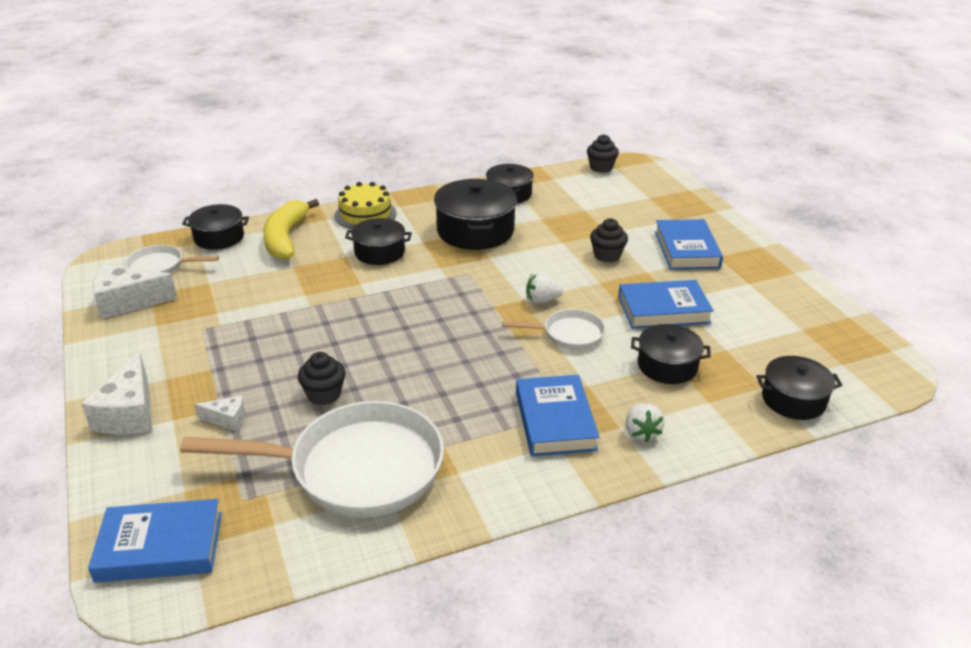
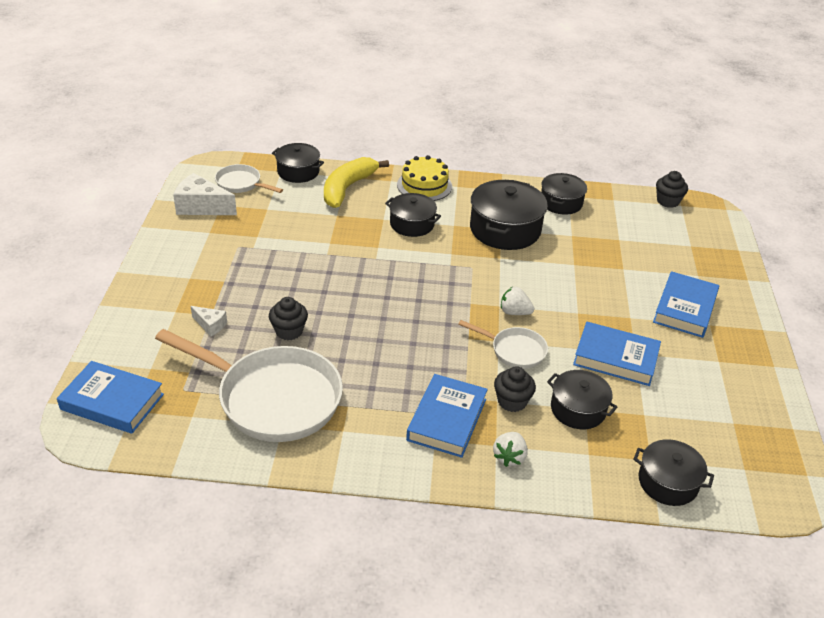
camera: 25 degrees right, 5 degrees up
white cheese [81,352,152,434] -> none
black cupcake [590,218,628,263] -> black cupcake moved to [494,366,536,412]

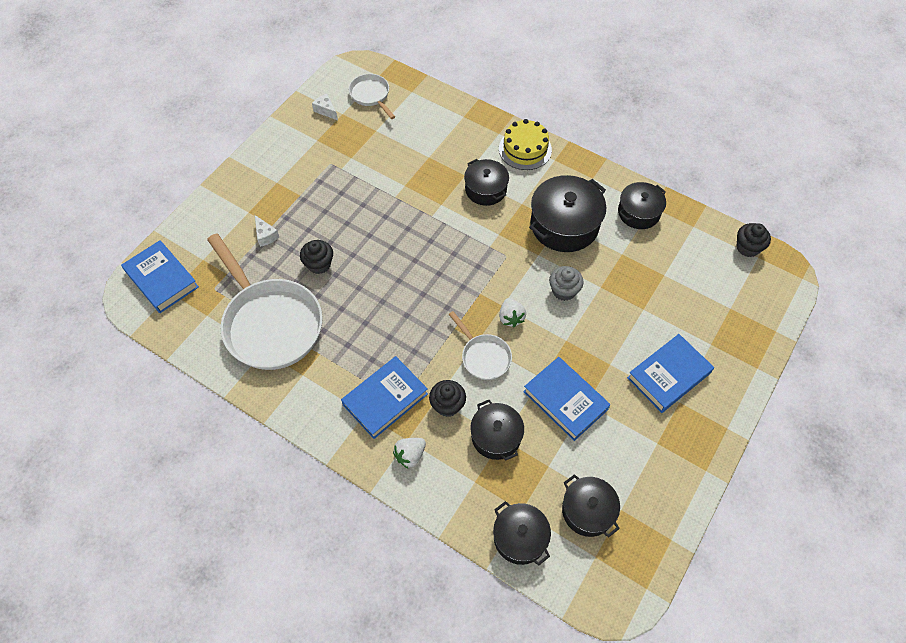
camera: 30 degrees right, 20 degrees up
white cheese [173,173,237,215] -> white cheese [312,94,338,120], size x0.53
black pot [272,143,324,183] -> black pot moved to [562,474,620,537]
yellow banana [324,157,389,208] -> none
white strawberry [501,287,534,315] -> white strawberry turned 150 degrees counterclockwise [499,298,526,327]
none -> grey cupcake [549,266,583,301]

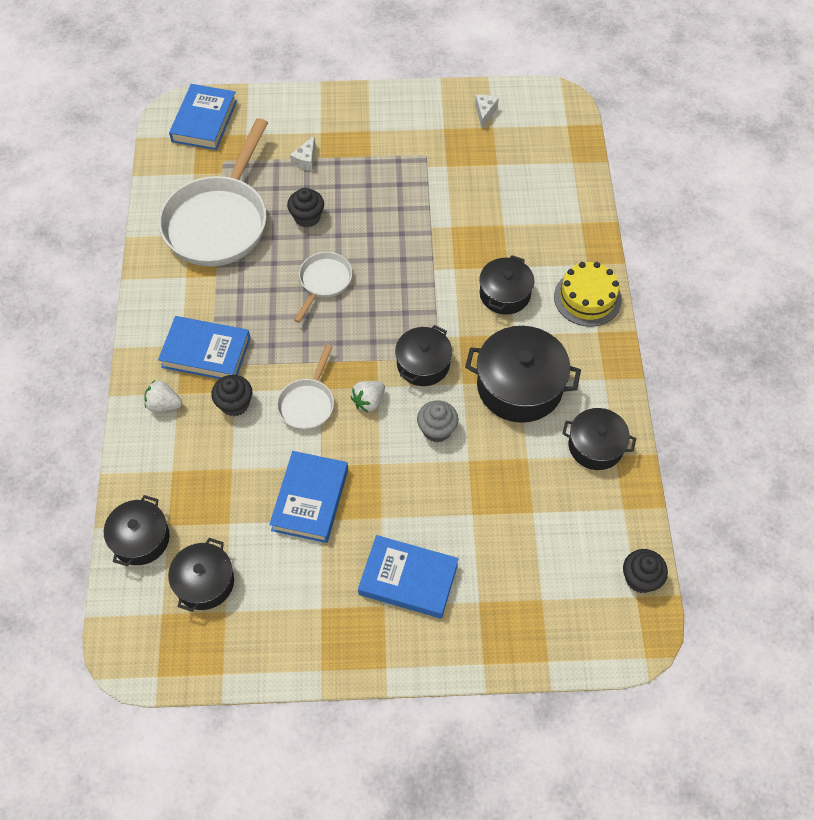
camera: 55 degrees right, 0 degrees up
white pan [349,74,395,119] -> white pan moved to [294,252,352,323]
black pot [470,400,524,460] -> black pot moved to [395,325,452,386]

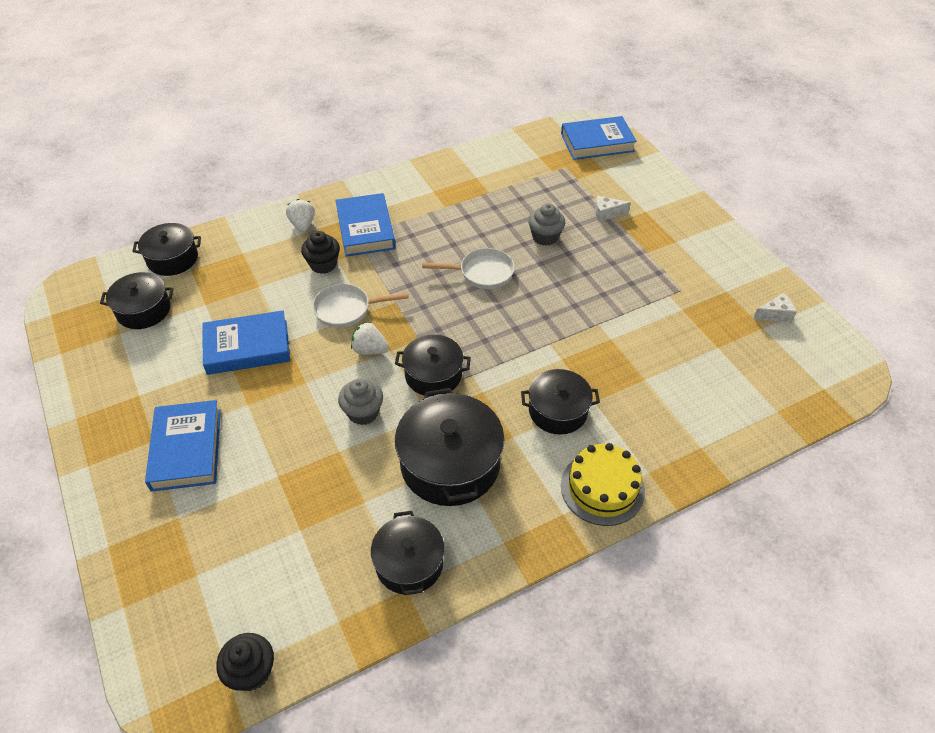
camera: 65 degrees right, 10 degrees down
white pan [159,118,268,266] -> none
black cupcake [287,188,324,228] -> grey cupcake [528,203,565,246]

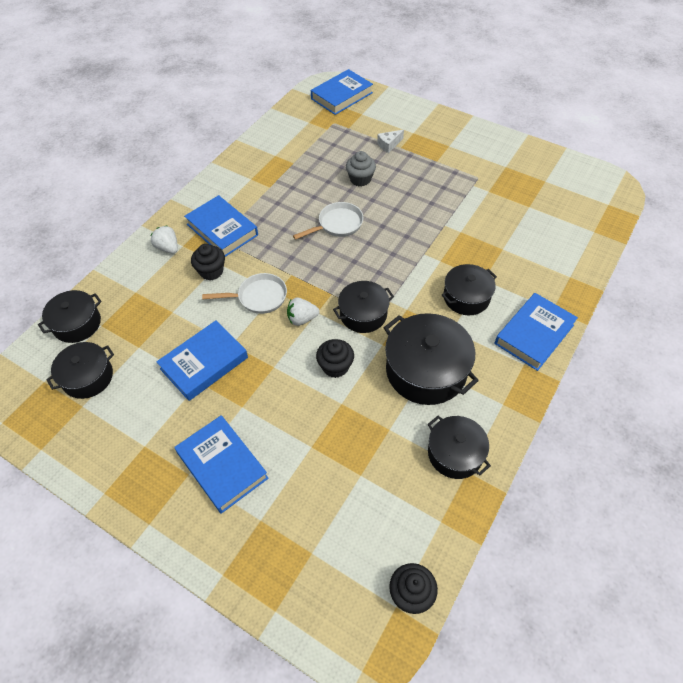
camera: 30 degrees left, 5 degrees up
white pan [312,284,409,328] -> white pan turned 150 degrees counterclockwise [202,273,287,314]
grey cupcake [338,379,383,425] -> black cupcake [316,339,354,378]
yellow cake [561,443,645,526] -> blue book [495,293,578,371]
white cheese [753,293,797,322] -> none

